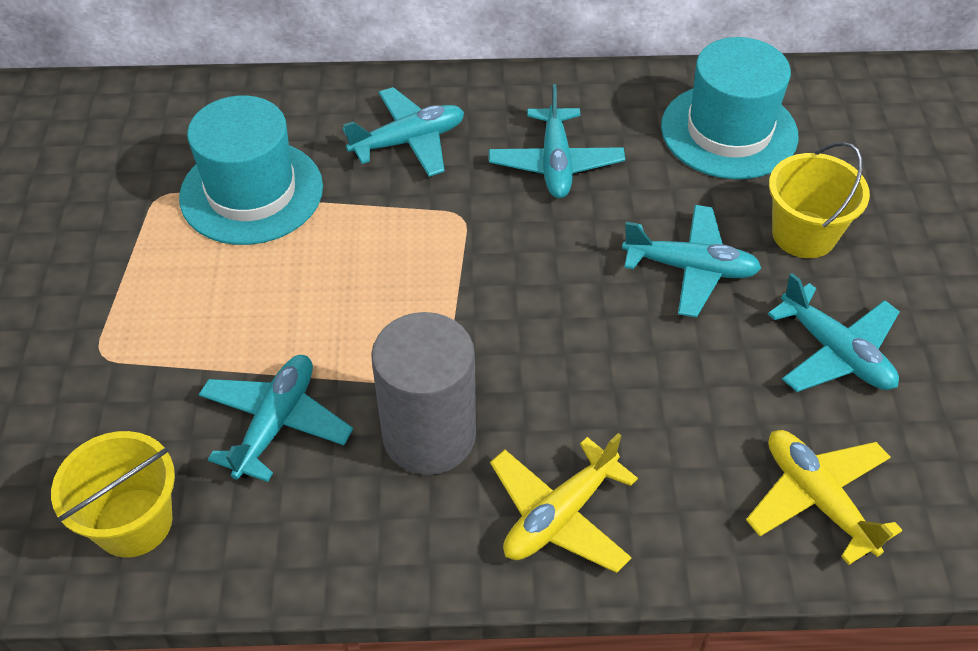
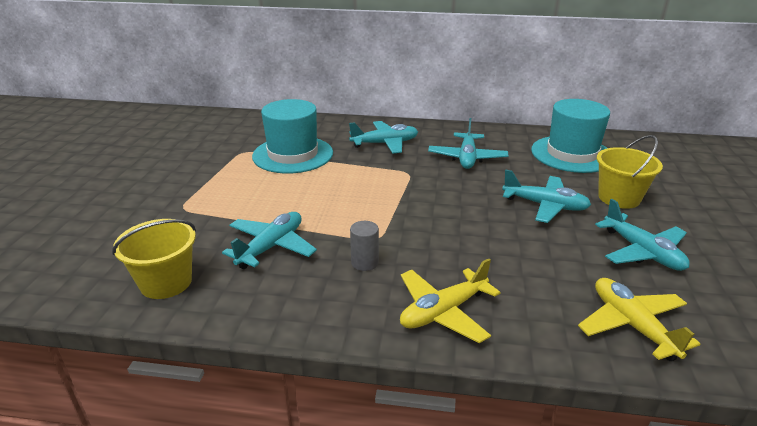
camera: 10 degrees right, 20 degrees down
grey cylinder [371,312,476,475] -> grey cylinder [350,221,379,271], size x0.45

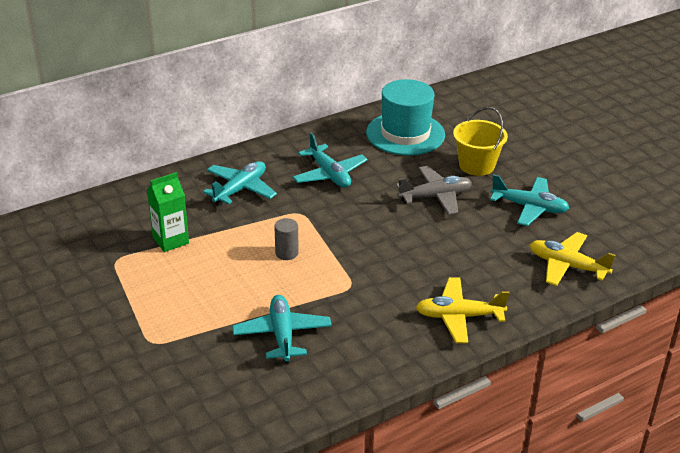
camera: 40 degrees left, 5 degrees up
yellow bucket [112,219,196,299] -> none
turquoise hat [252,99,333,174] -> green carton [147,172,189,252]
grey cylinder [350,221,379,271] -> grey cylinder moved to [274,218,299,260]
yellow plane [400,258,501,343] -> yellow plane turned 75 degrees clockwise [416,277,509,343]
turquoise plane [502,169,591,223] -> grey plane [396,166,472,215]

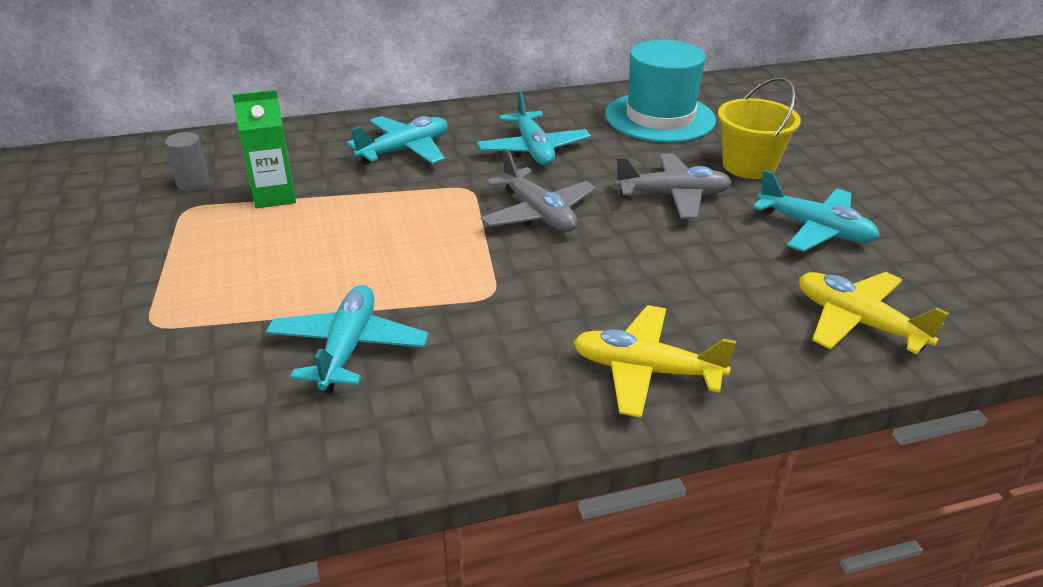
camera: 15 degrees right, 0 degrees up
grey cylinder [274,218,299,260] -> grey cylinder moved to [165,132,210,191]
none -> grey plane [481,148,596,232]

